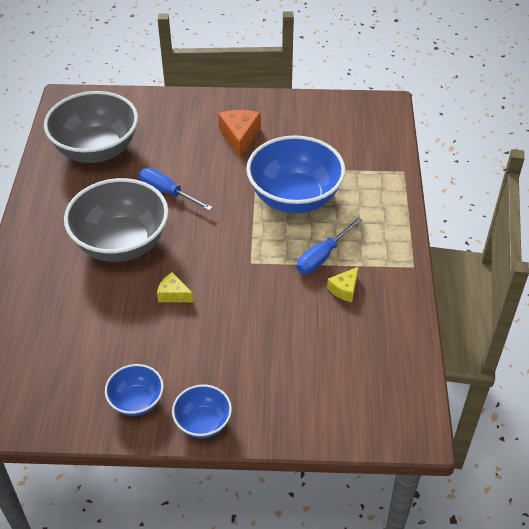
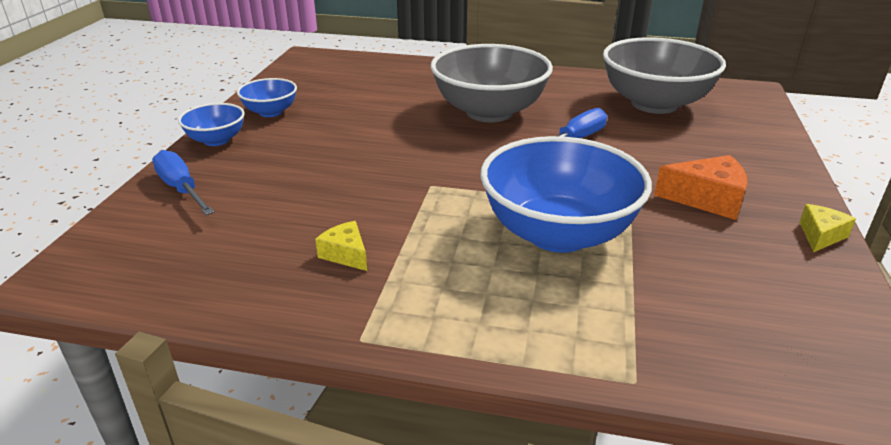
camera: 100 degrees right, 15 degrees down
yellow cheese [157,272,194,302] -> yellow cheese moved to [799,204,856,252]
blue screwdriver [297,217,362,274] -> blue screwdriver moved to [152,150,214,215]

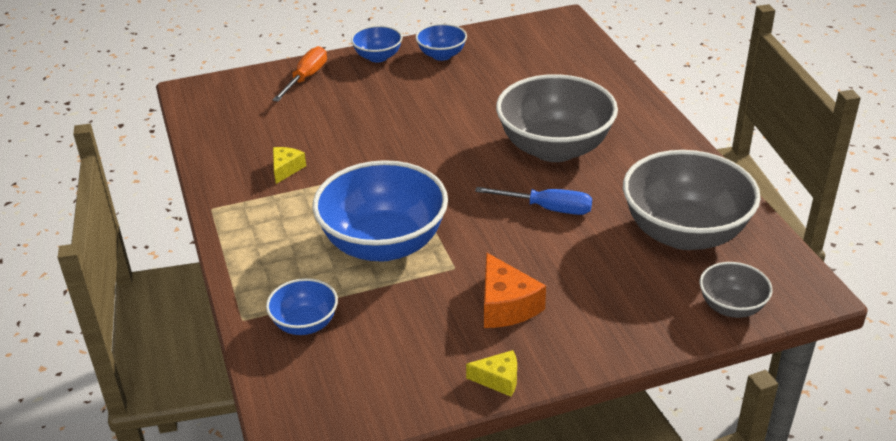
camera: 60 degrees right, 5 degrees up
blue screwdriver [152,150,214,215] -> orange screwdriver [272,46,327,102]
none -> blue bowl [266,278,338,335]
none -> grey bowl [700,262,773,318]

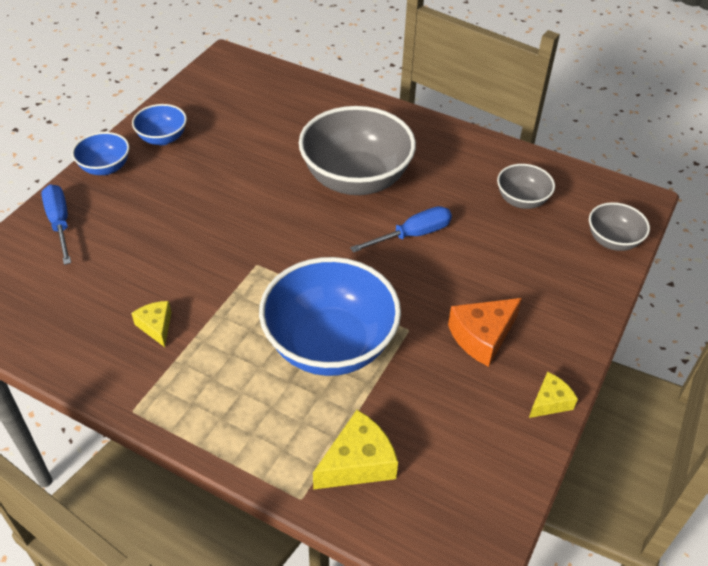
camera: 45 degrees left, 10 degrees up
blue bowl [266,278,338,335] -> yellow cheese [313,410,398,489]
orange screwdriver [272,46,327,102] -> blue screwdriver [41,184,71,265]
orange cheese [484,252,546,328] -> orange cheese turned 120 degrees clockwise [448,298,522,367]
grey bowl [623,150,761,250] -> grey bowl [497,164,555,209], size x0.49

